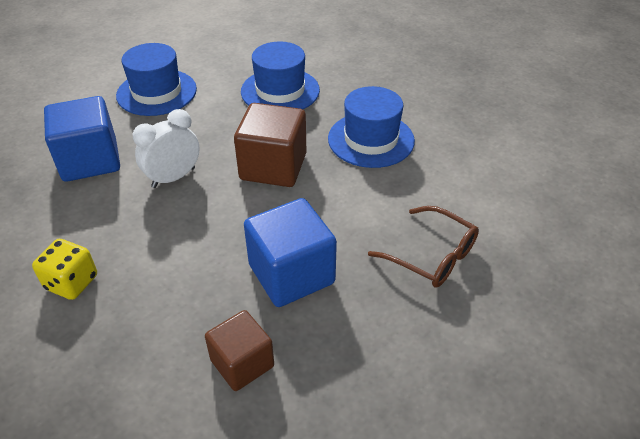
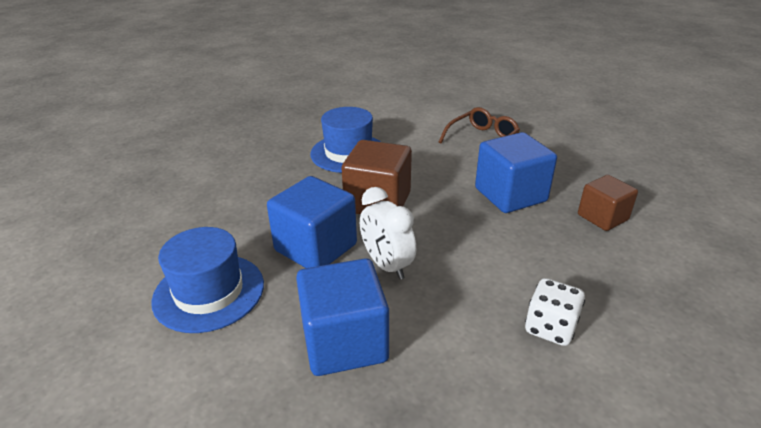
camera: 85 degrees left, 10 degrees down
yellow dice [32,239,97,300] -> white dice [525,278,585,346]
blue hat [241,42,320,109] -> none
none -> blue cube [267,176,357,268]

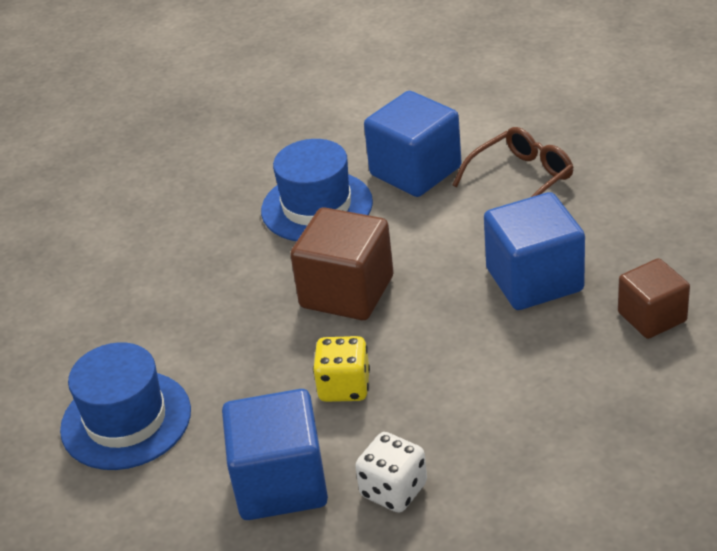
camera: 10 degrees right, 5 degrees up
blue cube [267,176,357,268] -> blue cube moved to [364,91,462,197]
white clock [360,187,416,280] -> yellow dice [313,336,370,402]
white dice [525,278,585,346] -> white dice moved to [355,432,427,512]

